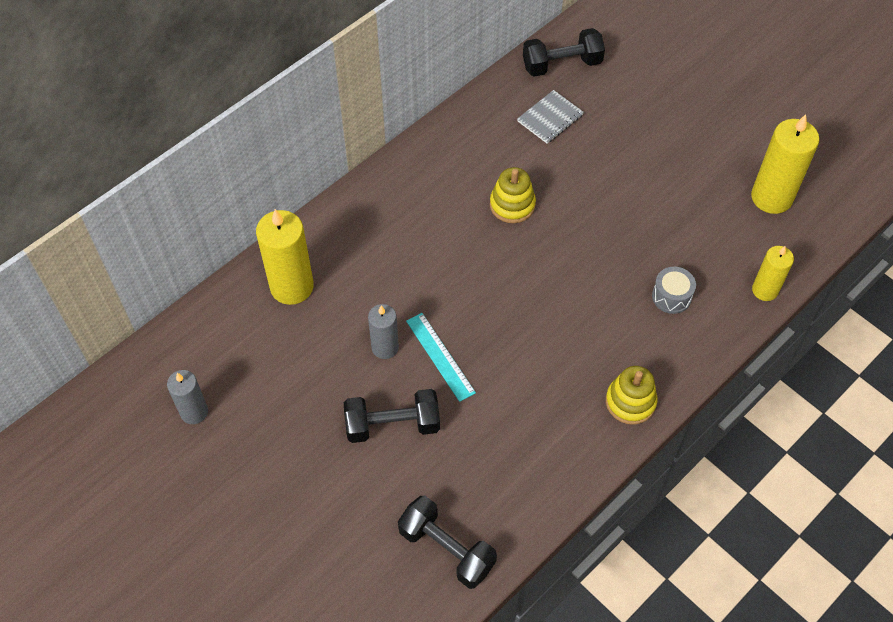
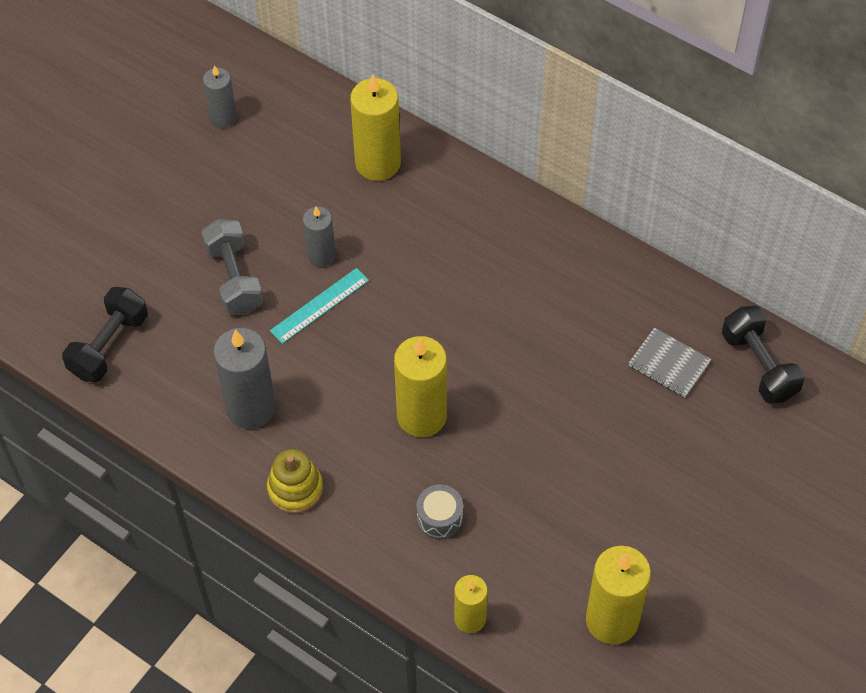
camera: 80 degrees right, 0 degrees up
black dumbbell [344,389,440,443] -> grey dumbbell [201,219,263,314]
yellow stacking toy [490,167,536,223] -> none
none -> grey candle [213,328,276,429]
none -> yellow candle [394,336,447,437]

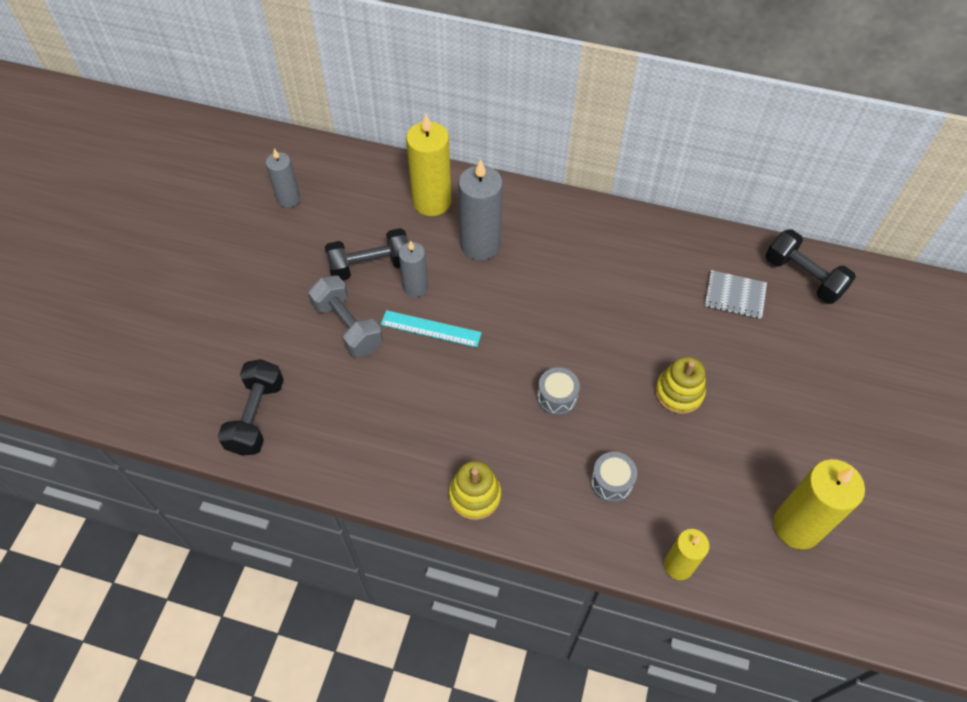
camera: 20 degrees left, 0 degrees up
grey candle [213,328,276,429] -> grey candle moved to [458,159,503,260]
turquoise ruler [270,268,369,344] -> turquoise ruler turned 75 degrees clockwise [381,310,482,347]
yellow candle [394,336,447,437] -> grey drum [537,367,580,416]
none -> black dumbbell [325,228,408,280]
none -> yellow stacking toy [655,356,706,414]

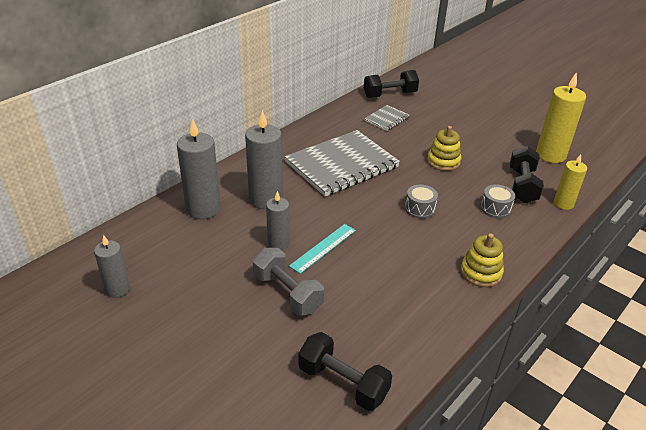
camera: 65 degrees left, 20 degrees down
grey dumbbell [308,275,382,357] -> grey dumbbell turned 60 degrees clockwise [253,248,324,316]
black dumbbell [325,228,408,280] -> black dumbbell moved to [510,146,544,203]
yellow candle [406,114,451,216] -> grey candle [177,119,221,219]
none -> grey notebook [284,130,400,197]

